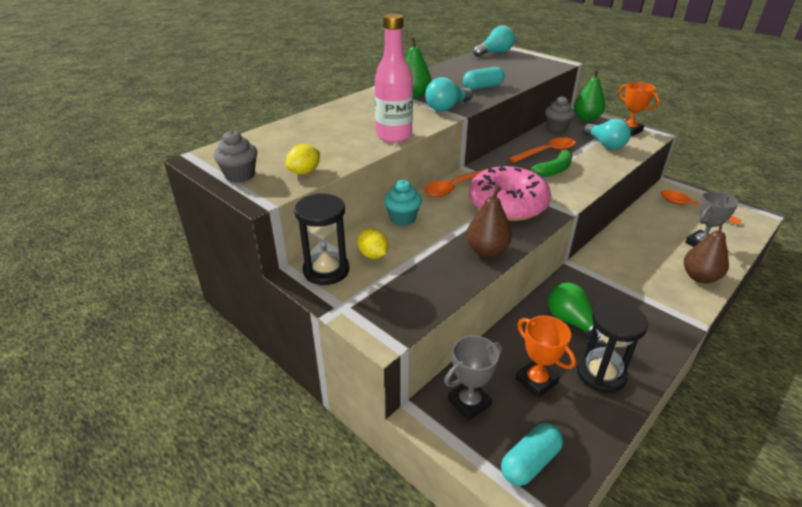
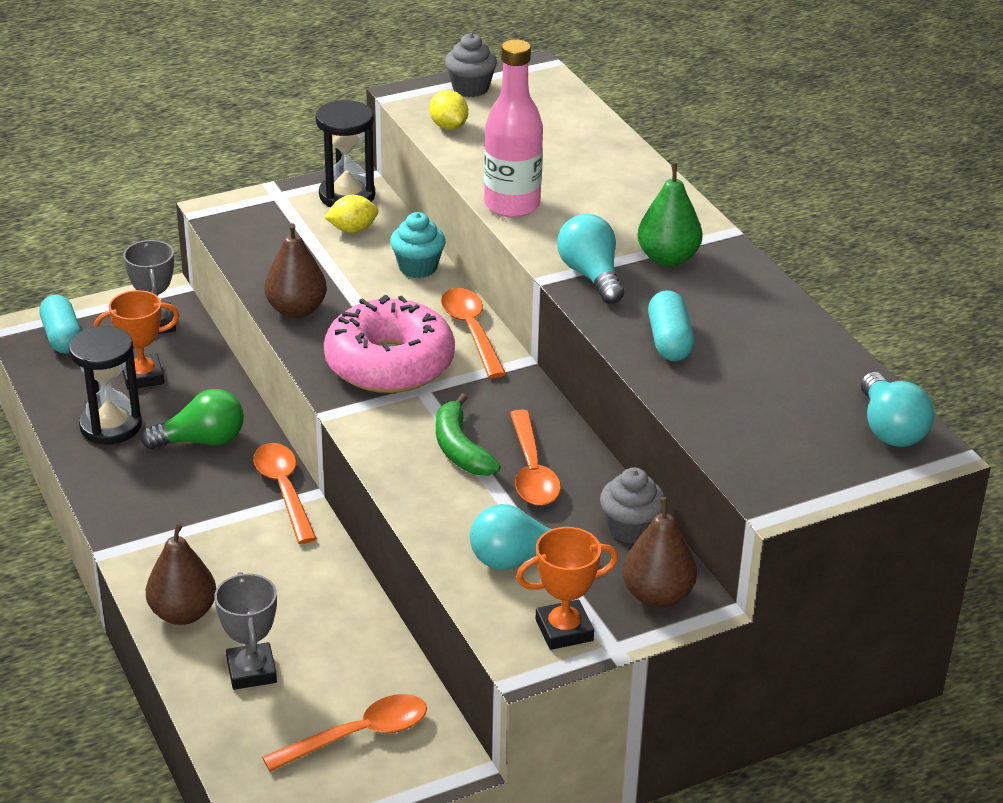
camera: 110 degrees right, 0 degrees up
green pear [574,69,605,121] -> brown pear [622,497,697,608]
none -> orange spoon [253,443,317,544]

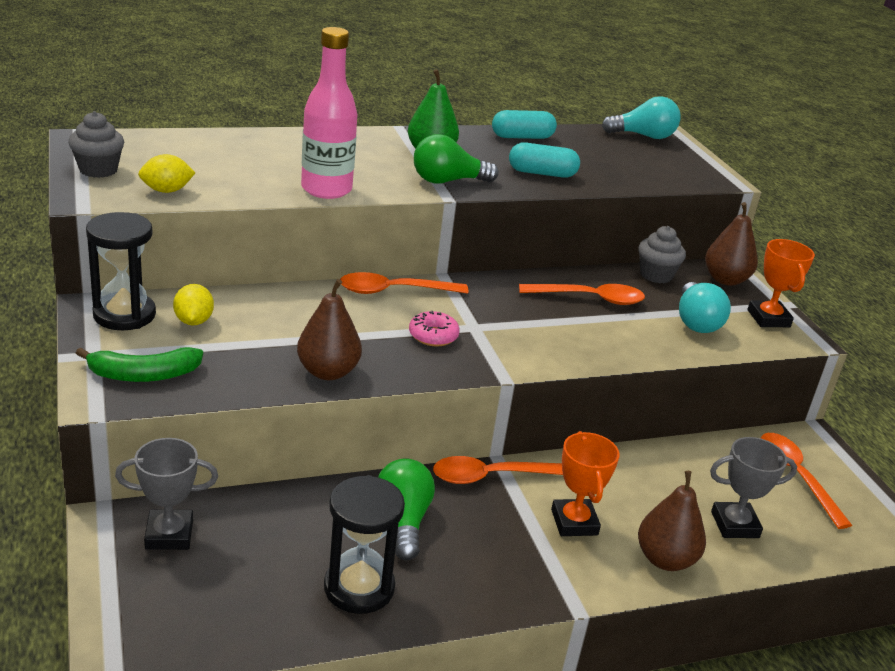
camera: 85 degrees left, 5 degrees down
turquoise capsule [39,295,81,354] -> turquoise capsule moved to [492,110,557,139]
orange trophy [94,290,179,390] -> orange trophy moved to [551,431,620,536]
pink donut [324,295,455,393] -> pink donut [409,311,460,347], size x0.42
turquoise cupcake [390,212,446,278] -> none
green banana [436,393,501,476] -> green banana moved to [76,347,203,382]
turquoise light bulb [557,214,624,304] -> green light bulb [414,134,499,184]

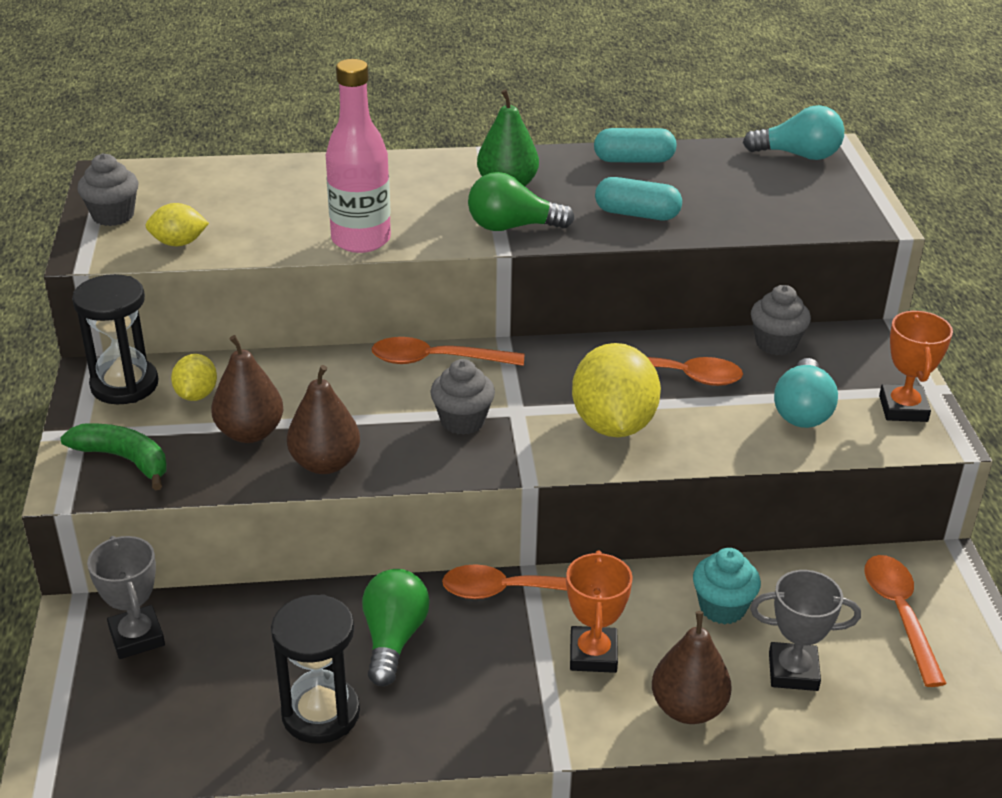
camera: 15 degrees right, 5 degrees up
green banana [76,347,203,382] -> green banana turned 150 degrees counterclockwise [60,423,167,490]
grey trophy [115,438,218,550] -> grey trophy turned 60 degrees clockwise [87,536,165,659]
pink donut [409,311,460,347] -> grey cupcake [430,359,495,435]
brown pear [705,202,758,286] -> brown pear moved to [211,335,283,443]
none -> yellow lemon [572,343,661,437]
none -> turquoise cupcake [693,548,761,624]

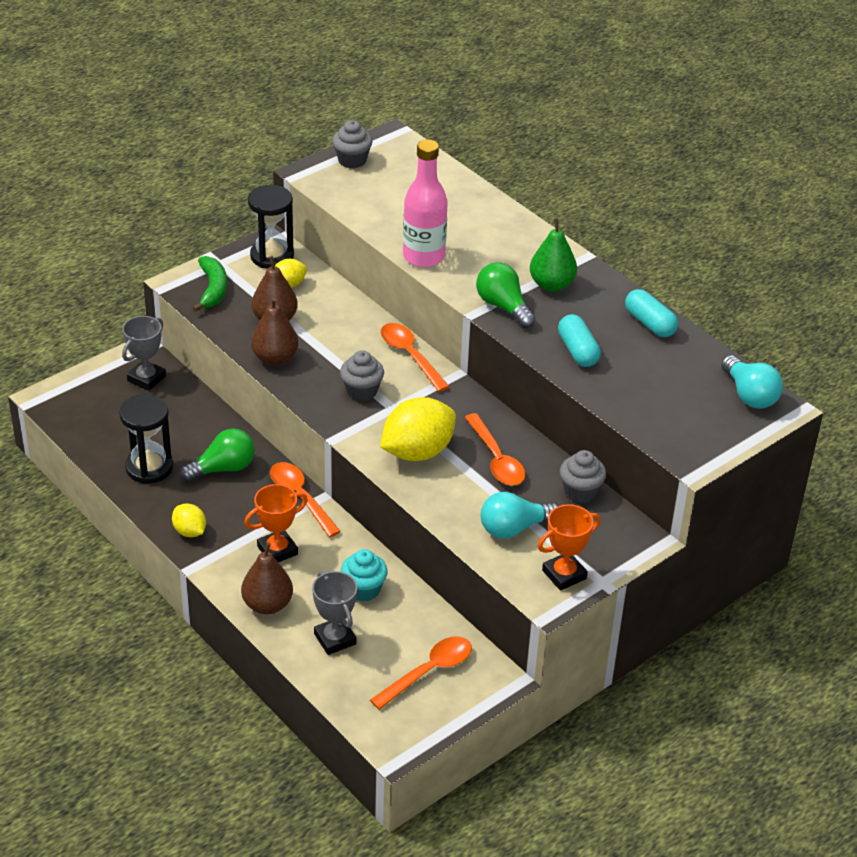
camera: 55 degrees right, 5 degrees up
yellow lemon [145,203,209,246] -> yellow lemon moved to [172,503,206,537]

